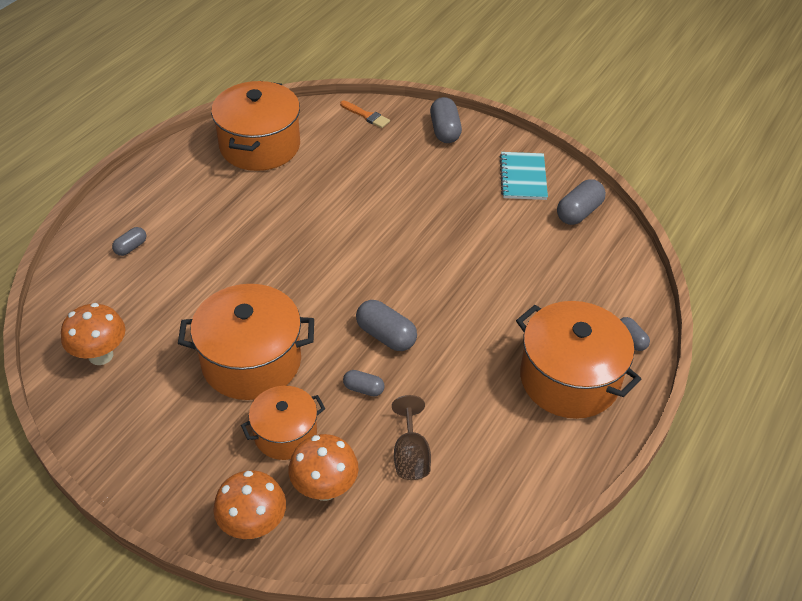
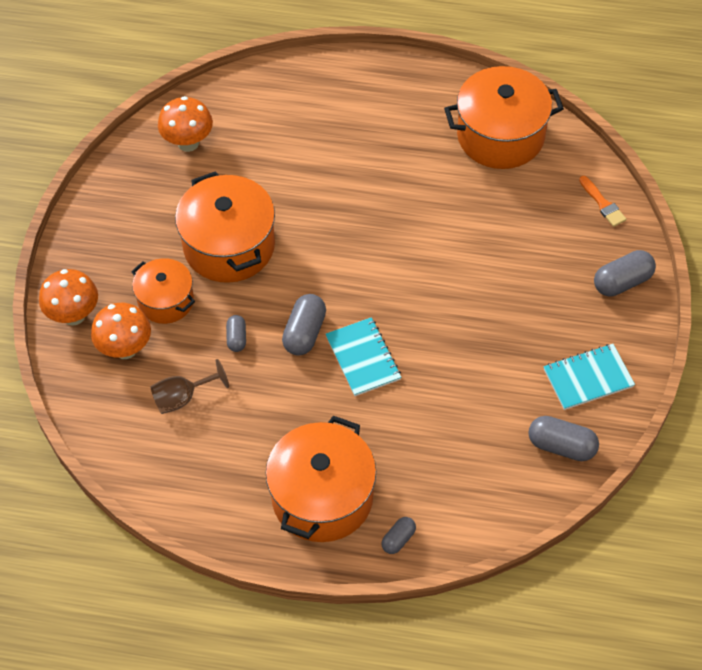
camera: 70 degrees right, 10 degrees up
grey capsule [112,227,146,256] -> none
orange brush [340,101,390,128] -> orange brush turned 45 degrees counterclockwise [579,176,627,227]
none -> turquoise notebook [326,317,401,396]

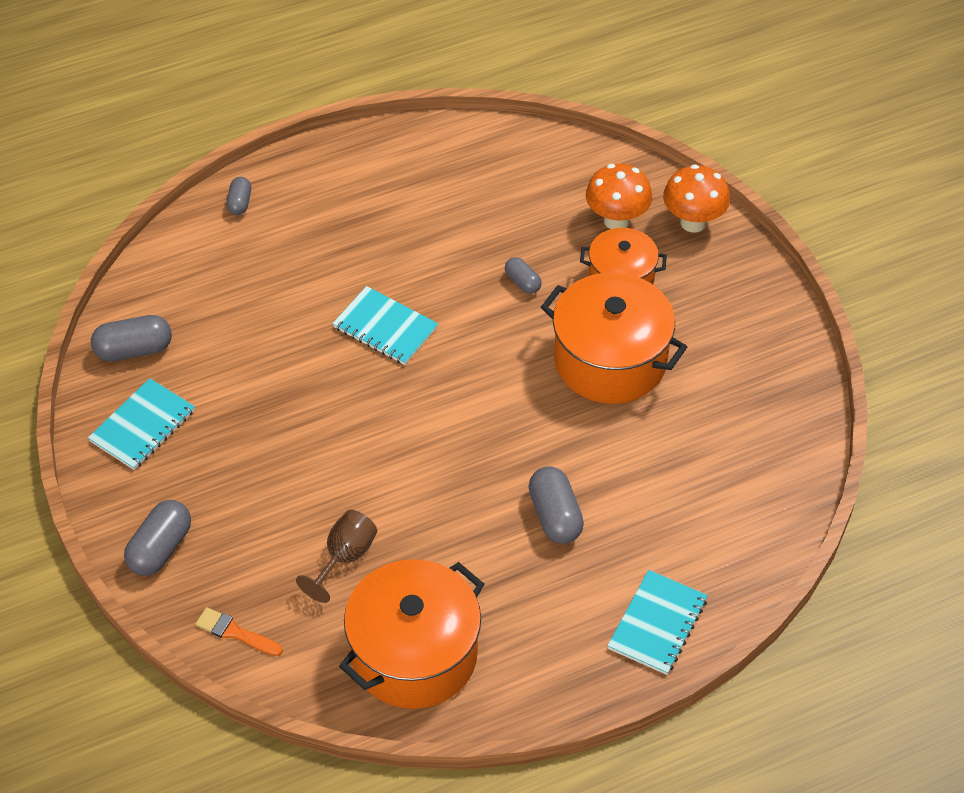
camera: 145 degrees right, 5 degrees down
brown goblet [150,359,229,414] -> brown goblet moved to [296,510,377,603]
orange mushroom [158,96,213,152] -> none
orange pot [266,416,376,542] -> none
grey capsule [282,294,326,356] -> grey capsule moved to [528,466,584,544]
none -> turquoise notebook [607,570,708,675]

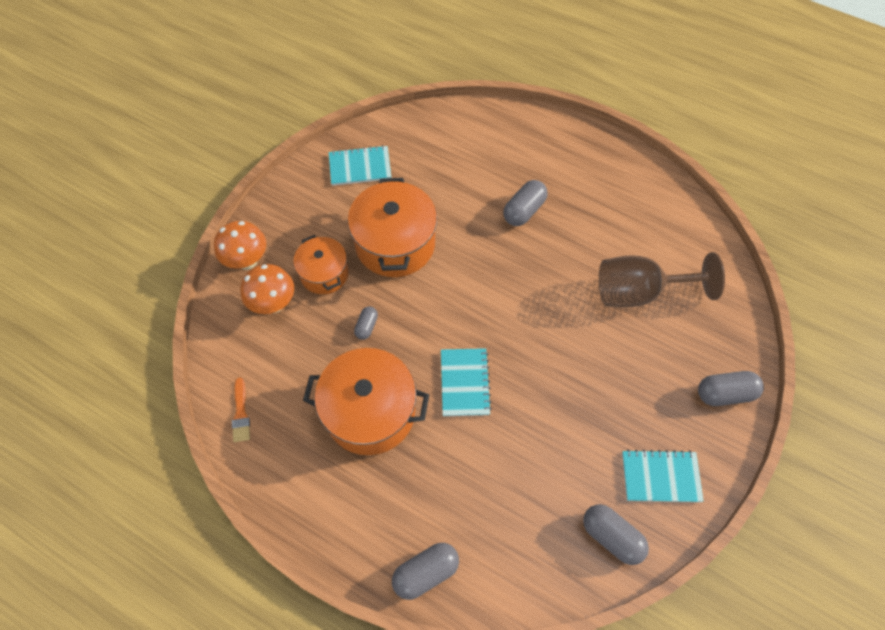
camera: 125 degrees left, 10 degrees up
orange brush [195,607,283,656] -> orange brush moved to [232,377,250,442]
grey capsule [226,177,251,215] -> grey capsule [392,543,459,600], size x1.70
brown goblet [296,510,377,603] -> brown goblet [599,252,725,307], size x1.77
orange pot [339,559,484,709] -> orange pot moved to [303,348,429,455]
turquoise notebook [607,570,708,675] -> turquoise notebook moved to [329,145,391,186]

